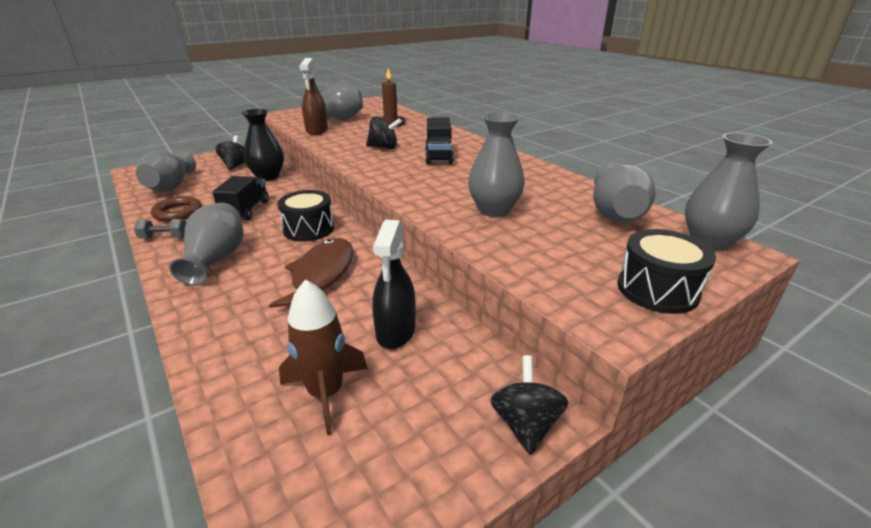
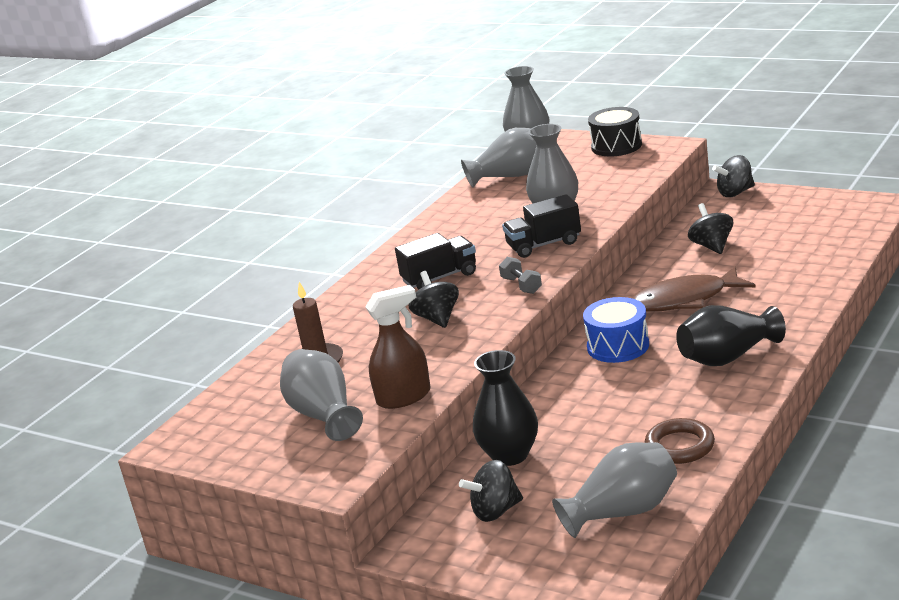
camera: 110 degrees left, 5 degrees down
grey dumbbell [134,219,186,239] -> grey dumbbell moved to [499,257,542,294]
grey vase [169,203,244,286] -> black vase [676,305,786,366]
black truck [213,176,269,220] -> black truck moved to [502,194,581,258]
black drum [277,190,334,242] -> blue drum [583,297,649,363]
brown rocket [279,279,368,435] -> none
black spray bottle [372,220,416,349] -> black spinning top [688,203,733,254]

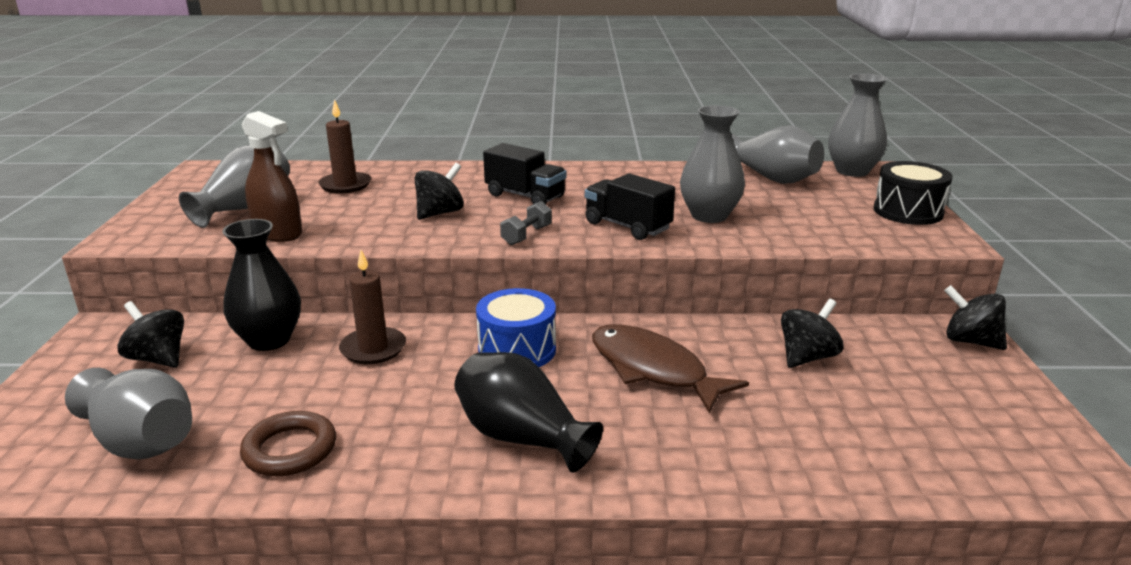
camera: 55 degrees right, 0 degrees up
none -> brown candle [339,250,406,364]

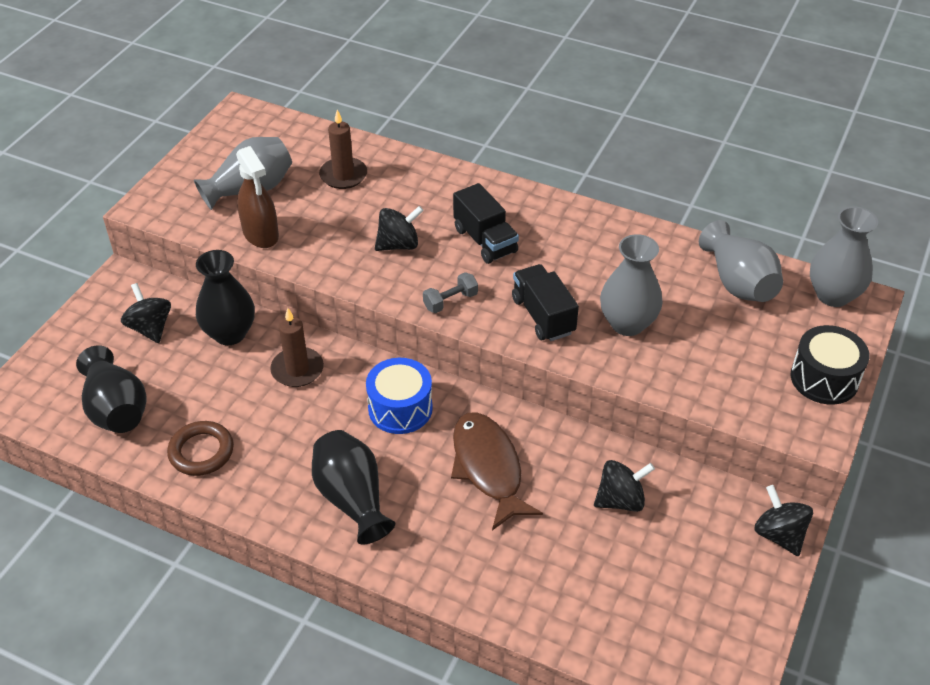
camera: 25 degrees right, 20 degrees up
grey vase [65,368,192,459] -> black vase [76,345,147,433]

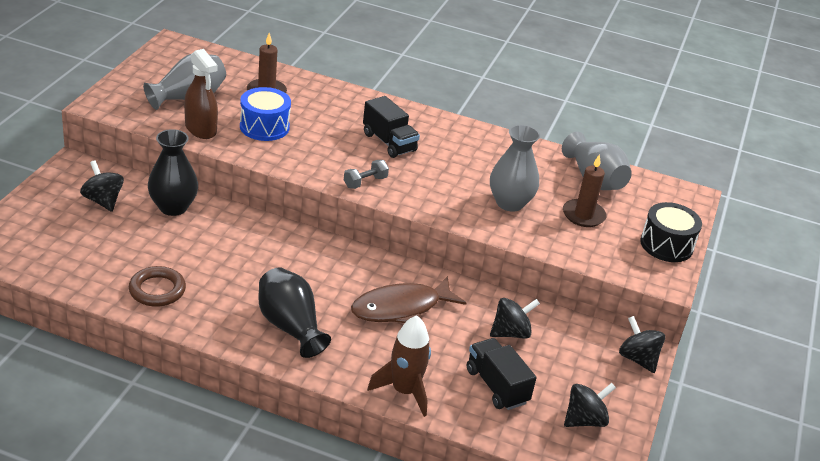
camera: 10 degrees left, 10 degrees down
black vase [76,345,147,433] -> none
brown candle [270,308,324,387] -> brown candle moved to [563,154,606,227]
blue drum [366,358,433,434] -> blue drum moved to [240,87,291,141]
black spinning top [375,206,424,251] -> black spinning top moved to [564,383,616,427]
brown fish [451,412,543,530] -> brown fish turned 90 degrees counterclockwise [351,276,466,323]
black truck [512,264,579,341] -> black truck moved to [467,338,537,410]
grey vase [810,206,878,307] -> none
none -> brown rocket [367,315,431,417]

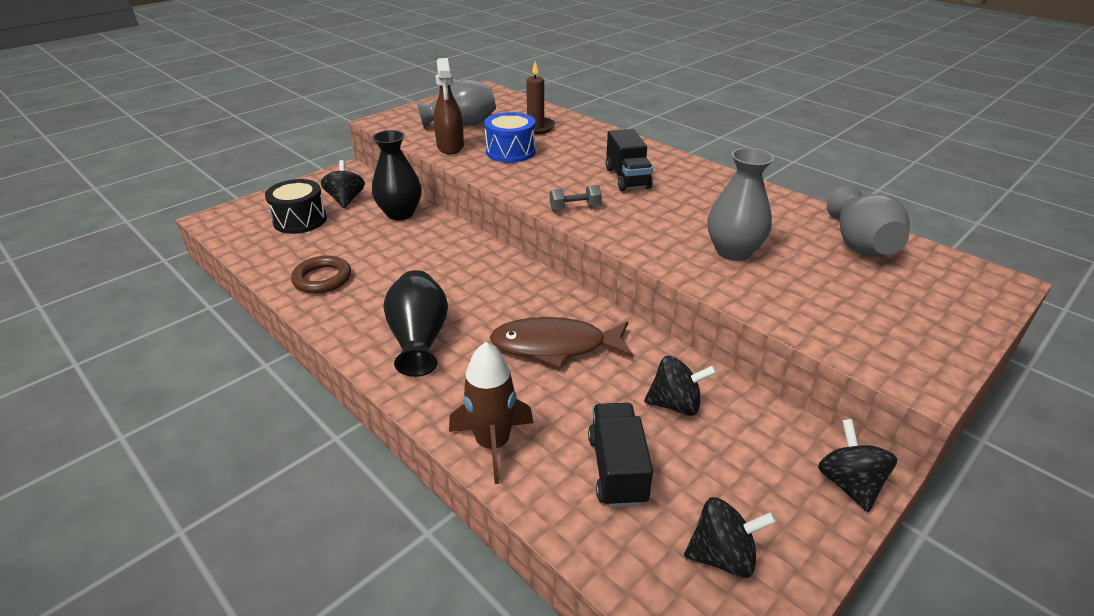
camera: 30 degrees right, 0 degrees up
brown candle [563,154,606,227] -> none
black drum [640,202,702,262] -> black drum moved to [265,179,327,234]

